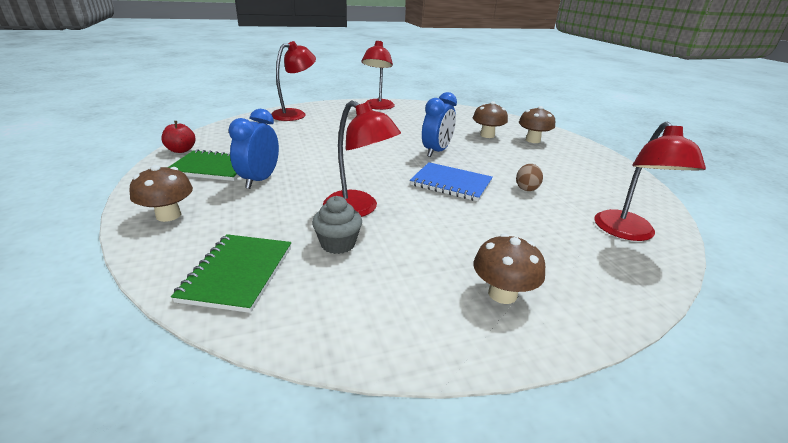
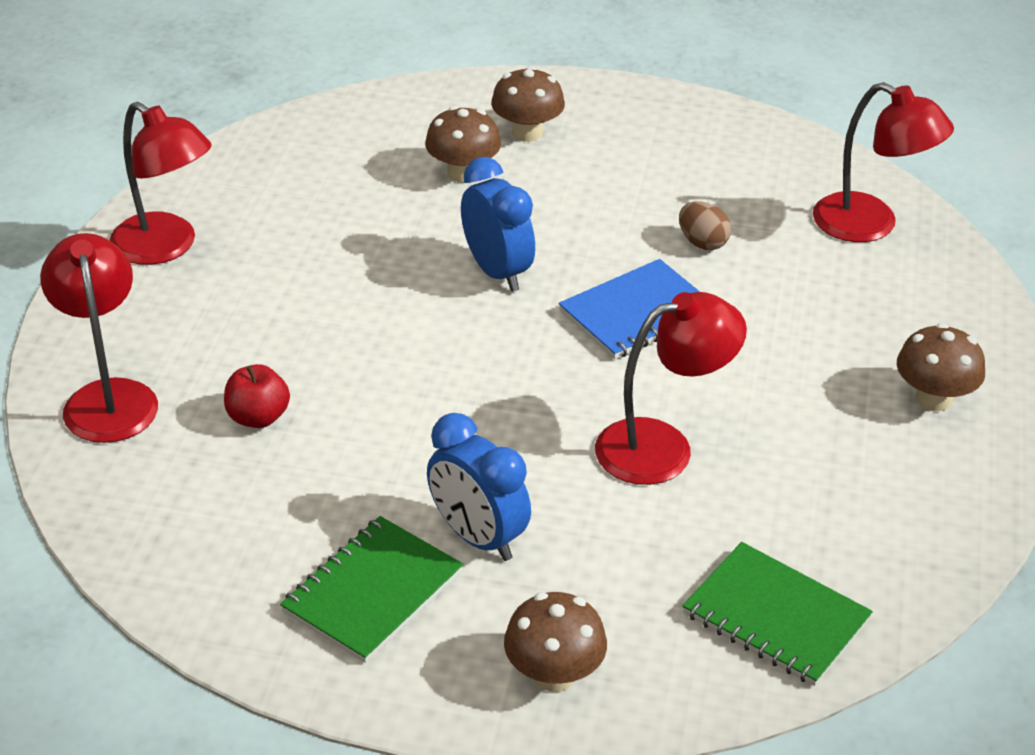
camera: 60 degrees left, 10 degrees up
red apple [161,121,195,153] -> red apple moved to [224,364,290,428]
grey cupcake [312,196,362,254] -> none

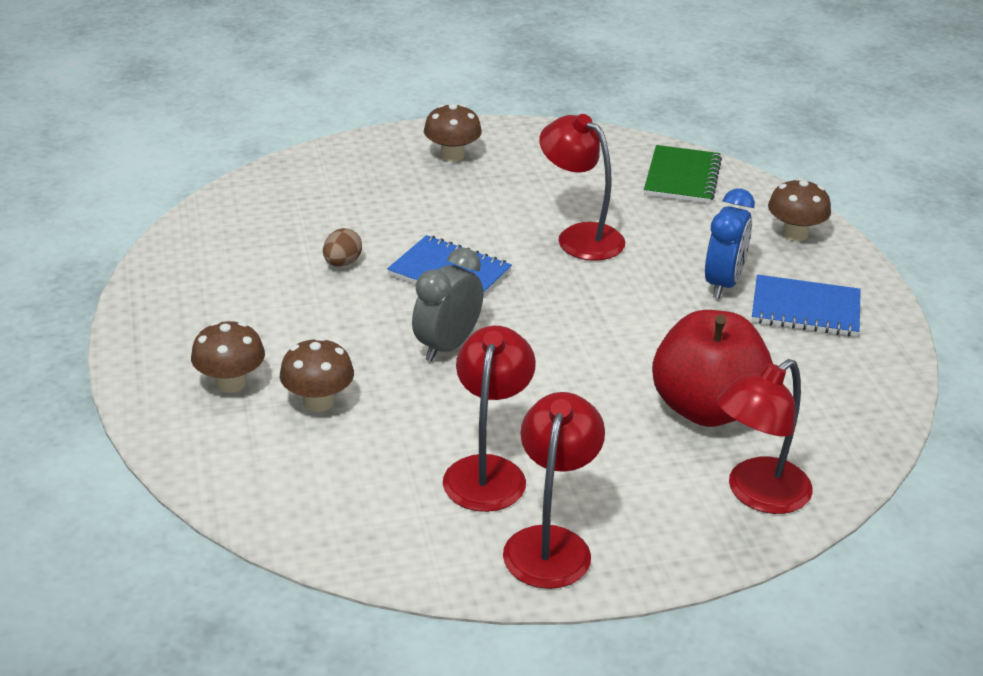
camera: 115 degrees left, 5 degrees down
red apple [224,364,290,428] -> red apple [652,310,773,427], size x2.19
green notebook [280,516,463,663] -> blue notebook [752,275,861,337]
blue clock [461,157,535,292] -> grey clock [412,247,483,362]
red lamp [813,82,954,242] -> red lamp moved to [443,326,536,512]

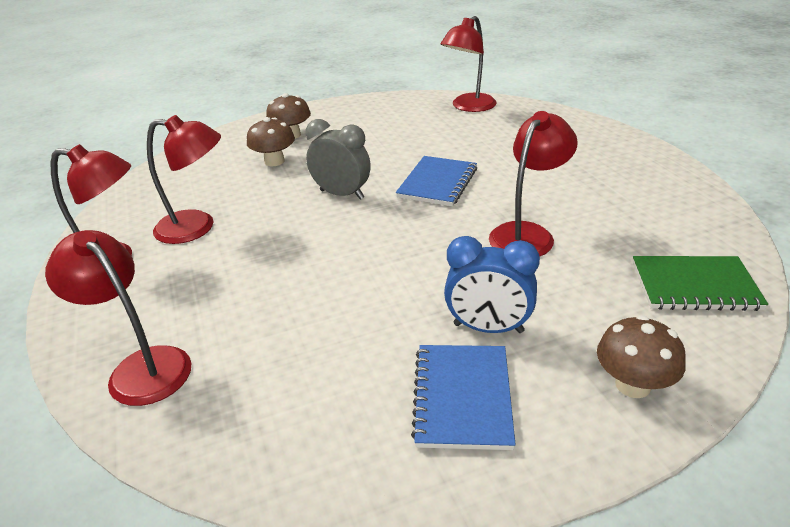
camera: 85 degrees right, 0 degrees up
brown egg [323,228,362,267] -> none
brown mushroom [424,104,482,162] -> none
red apple [652,310,773,427] -> none
none -> red lamp [440,16,497,112]

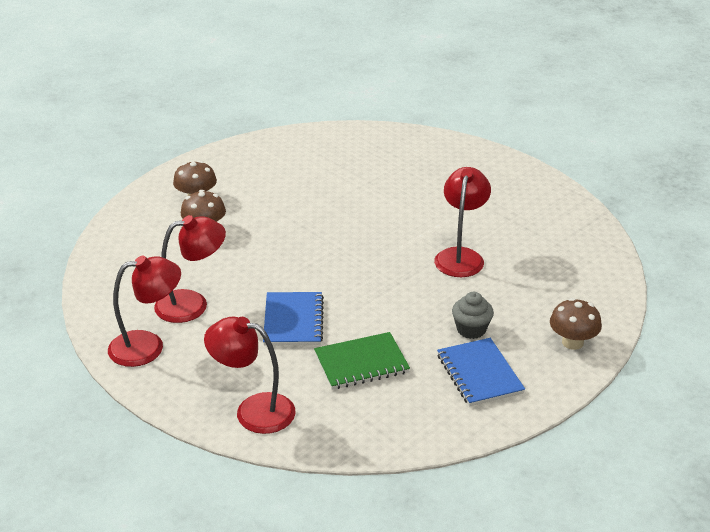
camera: 25 degrees left, 0 degrees up
grey clock [306,119,371,200] -> none
blue notebook [396,156,477,206] -> blue notebook moved to [263,292,324,346]
red lamp [440,16,497,112] -> none
blue clock [444,236,540,333] -> grey cupcake [452,292,494,339]
green notebook [633,256,768,311] -> green notebook moved to [314,332,410,390]

